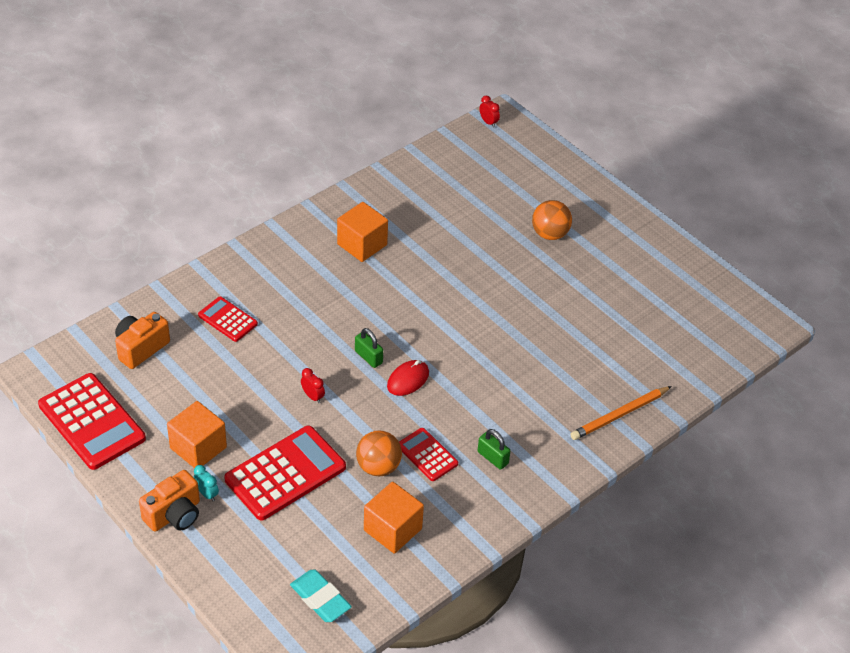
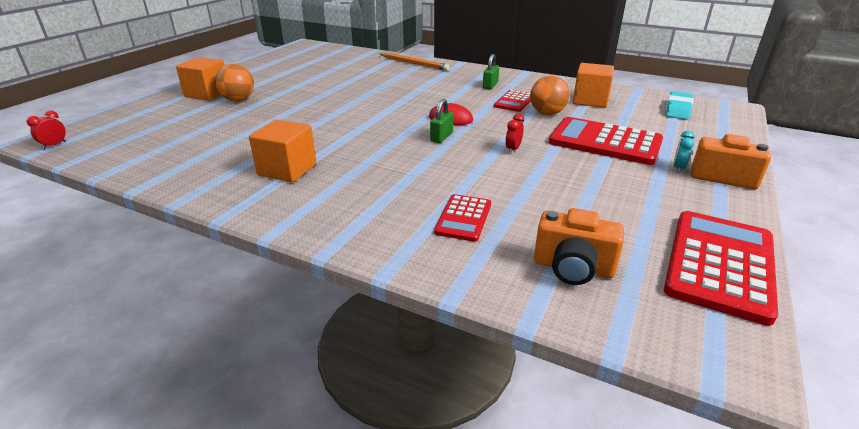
camera: 110 degrees left, 15 degrees down
orange cube [167,401,227,468] -> orange cube moved to [176,57,225,101]

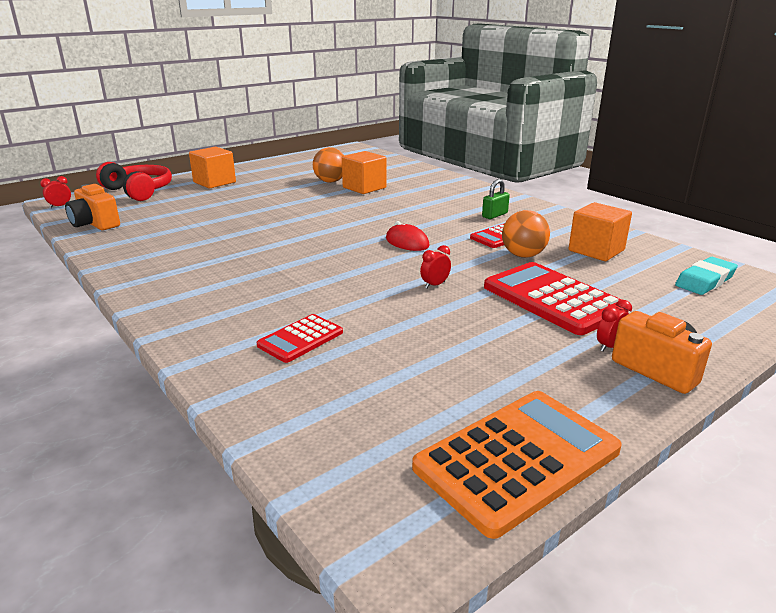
camera: 25 degrees right, 5 degrees down
orange ball [215,64,254,101] -> orange ball moved to [313,147,344,183]
orange cube [249,120,316,182] -> orange cube moved to [342,151,386,194]
orange pencil [380,53,450,71] -> none
green padlock [430,99,454,143] -> none
orange camera [534,208,624,285] -> orange camera moved to [65,184,120,230]
red calculator [664,211,778,326] -> orange calculator [412,391,621,539]
turquoise clock [673,131,694,173] -> red clock [597,300,632,351]
none -> red headphones [96,162,172,201]

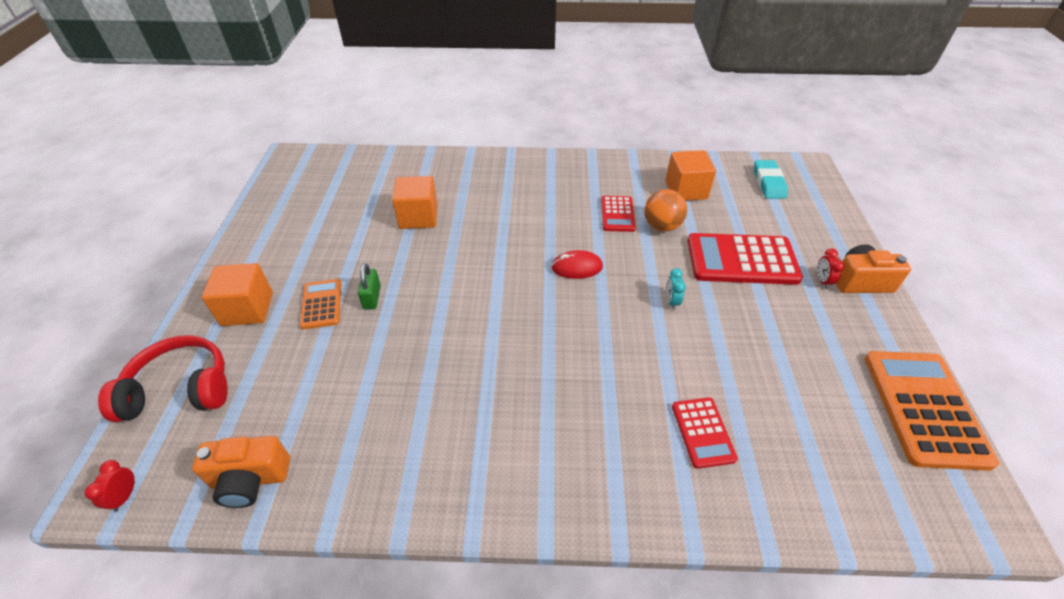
camera: 50 degrees left, 20 degrees up
orange ball [313,147,344,183] -> none
red clock [420,245,451,288] -> turquoise clock [666,268,686,310]
green padlock [482,179,510,219] -> green padlock moved to [358,263,381,310]
none -> orange calculator [300,279,342,329]

